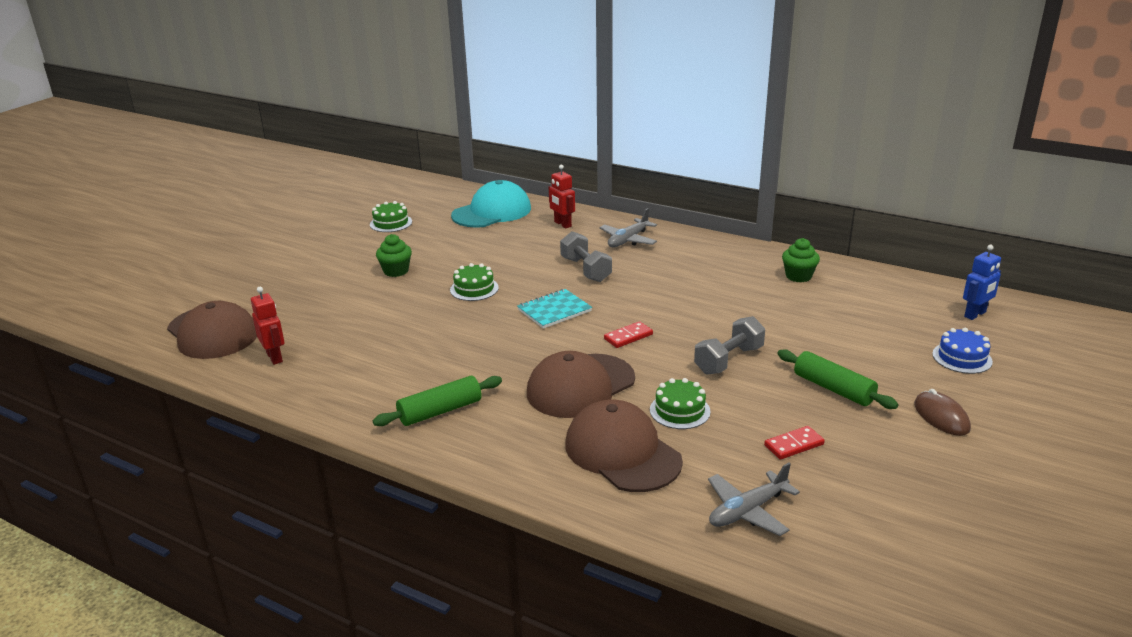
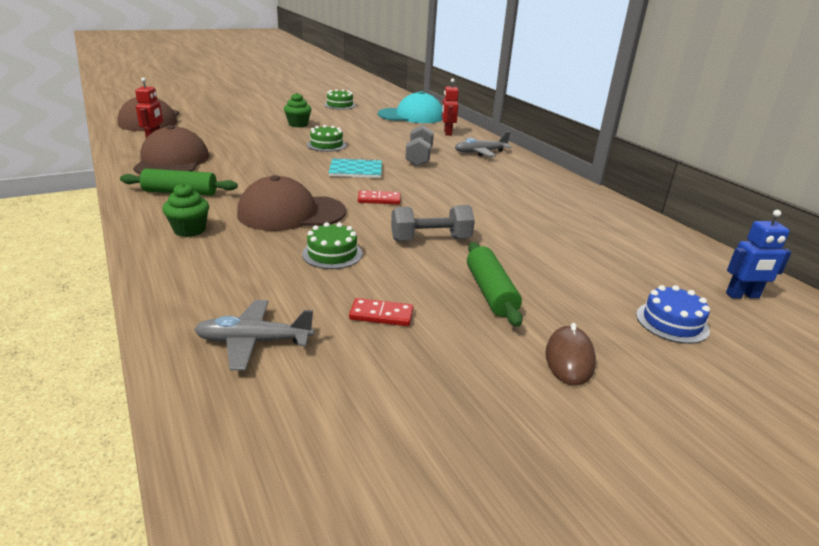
camera: 30 degrees right, 0 degrees up
brown cap [565,399,683,492] -> brown cap moved to [133,125,209,174]
green cupcake [782,238,820,282] -> green cupcake moved to [162,183,209,237]

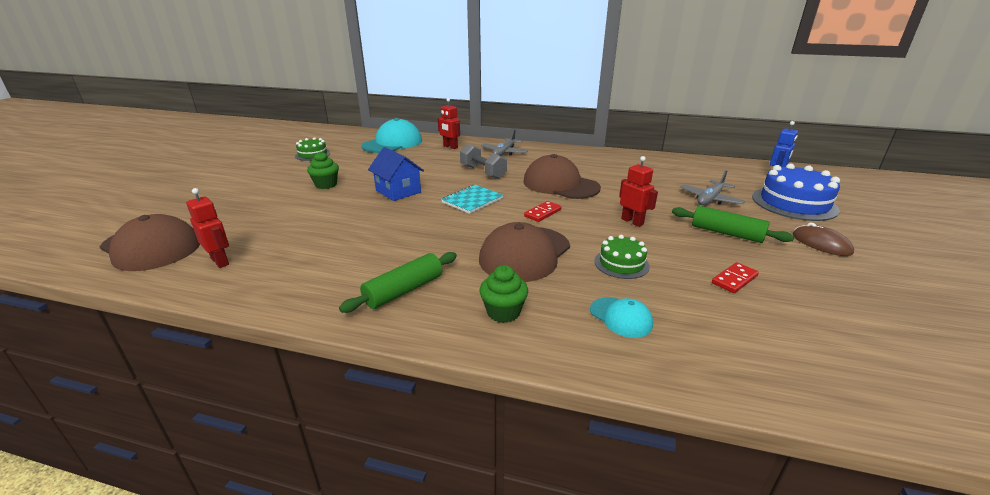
camera: 45 degrees left, 0 degrees up
brown cap [133,125,209,174] -> brown cap moved to [524,154,601,199]
grey plane [194,300,314,371] -> grey plane moved to [680,170,745,205]
green cake [307,125,347,152] -> blue house [368,147,424,201]
grey dumbbell [391,205,475,241] -> red robot [619,156,658,227]
blue cake [636,285,710,344] -> blue cake [752,163,840,221], size x1.78
none -> turquoise cap [590,297,653,338]

